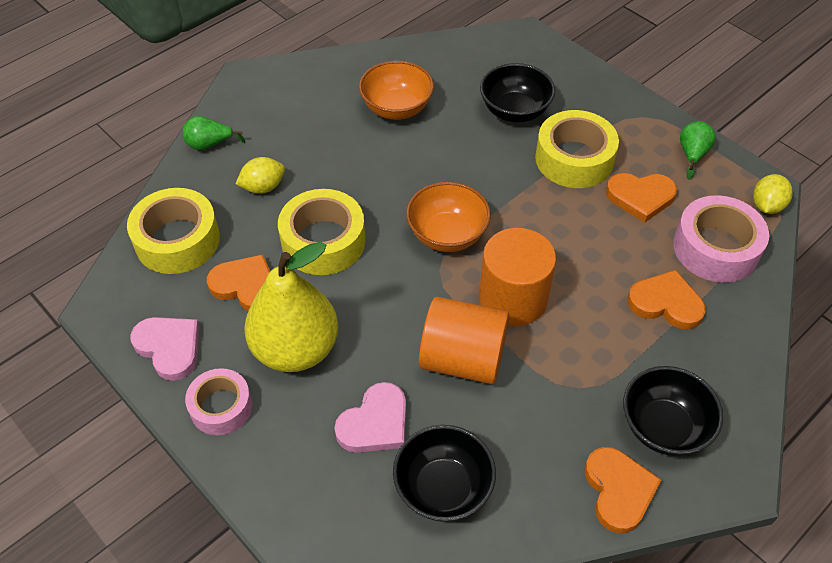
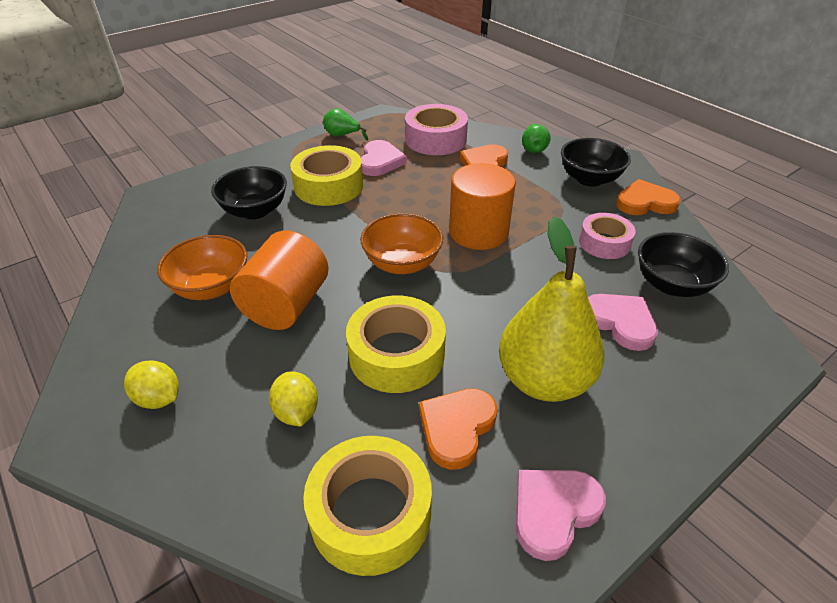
camera: 85 degrees left, 10 degrees down
green pear [183,116,245,150] -> green pear moved to [522,124,551,153]
pink tape [185,368,252,435] -> pink tape moved to [579,213,636,259]
orange cylinder [419,297,509,384] -> orange cylinder moved to [230,231,329,330]
orange heart [606,173,677,223] -> pink heart [361,140,407,176]
yellow lemon [753,174,793,214] -> yellow lemon moved to [124,360,179,409]

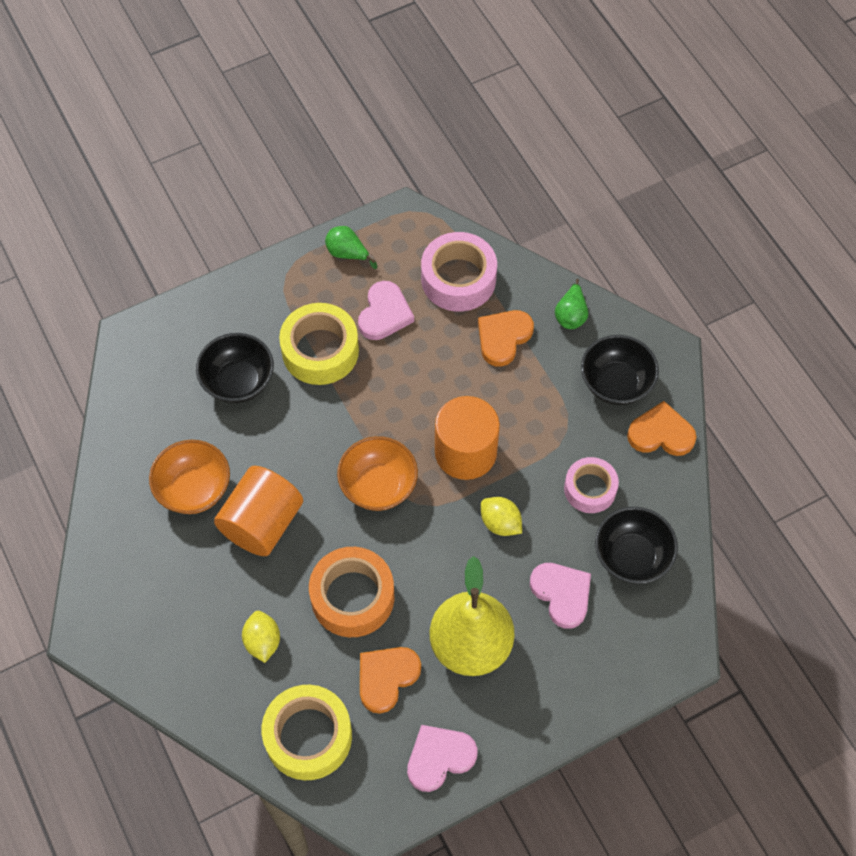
camera: 10 degrees right, 20 degrees up
yellow lemon [124,360,179,409] -> yellow lemon moved to [481,497,522,536]
yellow tape [346,295,446,393] -> orange tape [309,547,394,637]

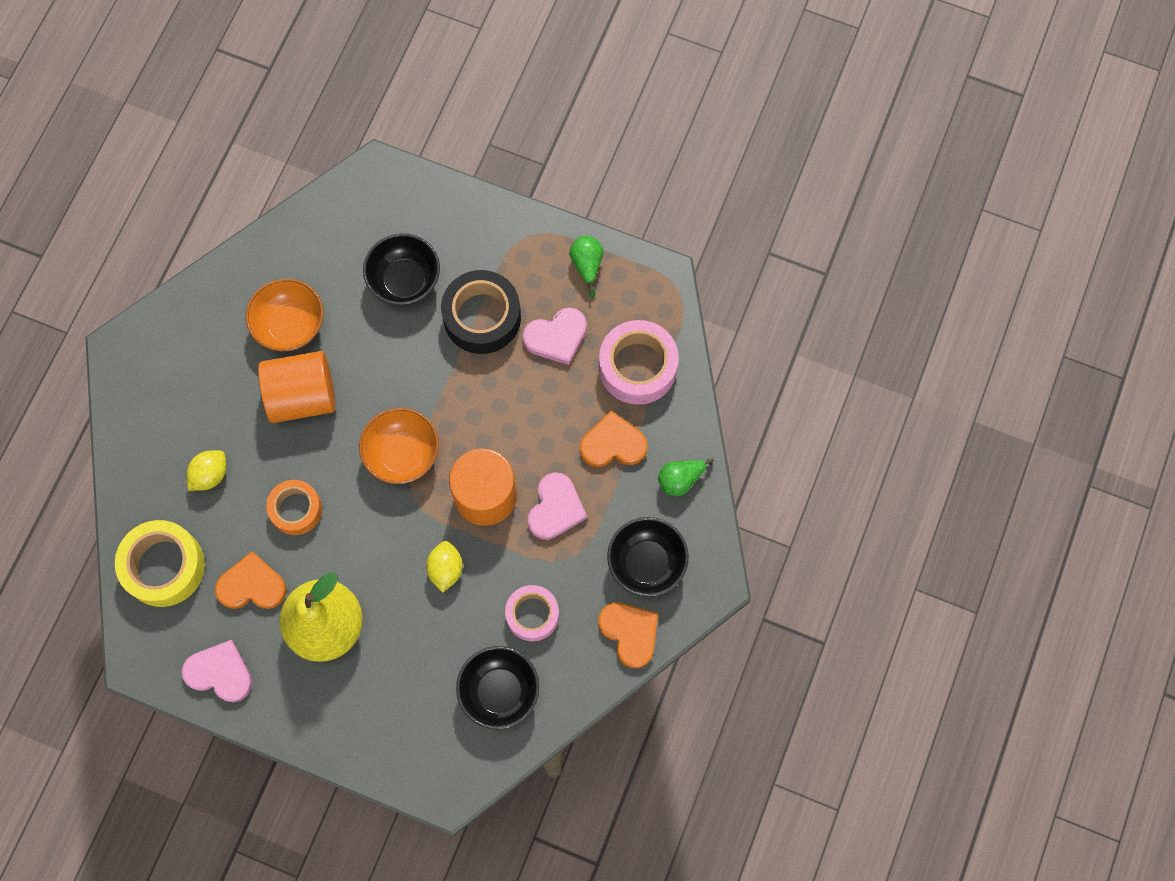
camera: 50 degrees right, 10 degrees up
yellow tape [279,303,359,385] -> black tape [441,270,521,354]
orange tape [309,547,394,637] -> orange tape [266,480,322,535], size x0.65
pink heart [530,563,591,629] -> pink heart moved to [528,472,587,540]

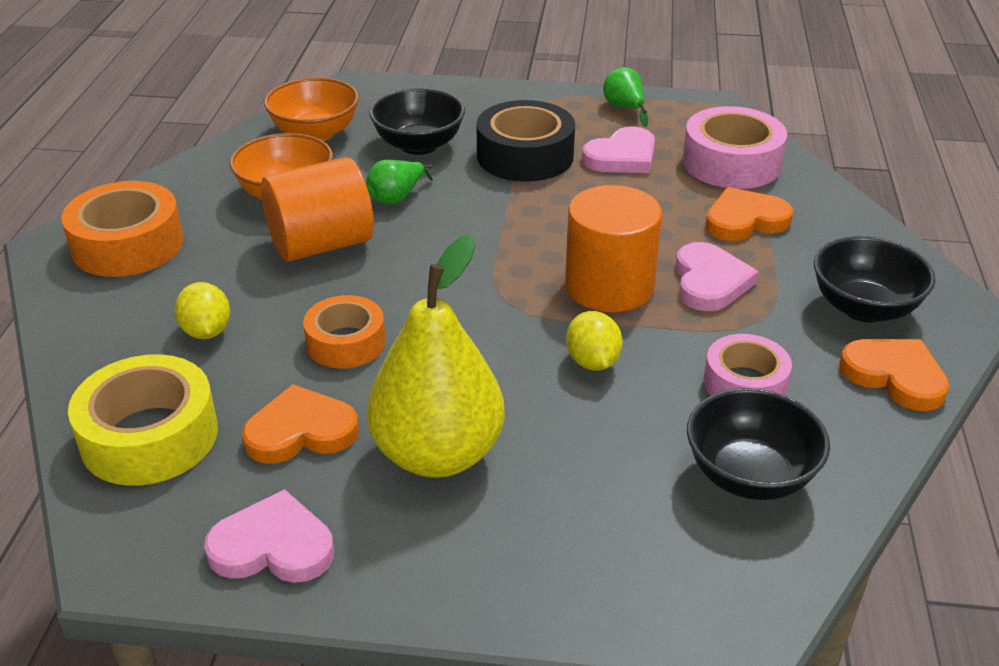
camera: 15 degrees left, 35 degrees down
yellow lemon [187,450,226,491] -> yellow lemon turned 45 degrees counterclockwise [174,282,230,339]
orange bowl [359,408,439,484] -> orange bowl moved to [264,78,359,141]
green pear [658,458,714,496] -> green pear moved to [366,160,433,205]
none -> orange tape [61,181,184,277]

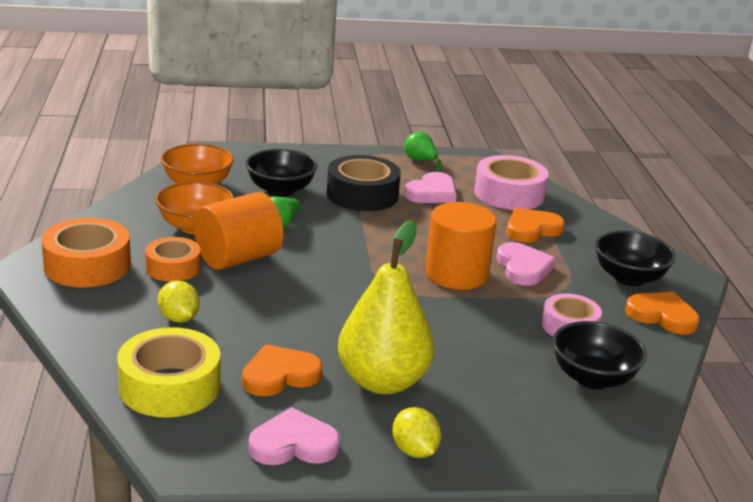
camera: 15 degrees left, 10 degrees down
orange tape [303,295,386,369] -> orange tape moved to [145,237,201,282]
yellow lemon [566,311,623,371] -> yellow lemon moved to [392,407,441,458]

